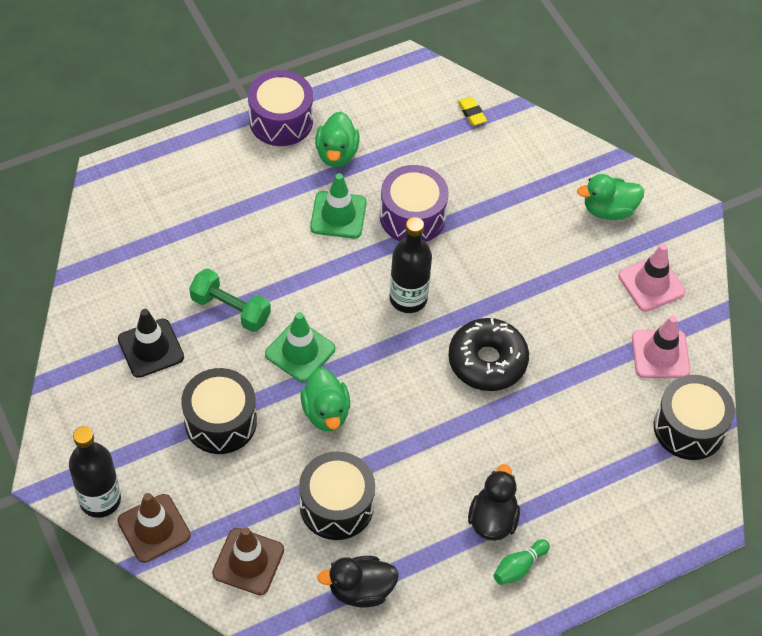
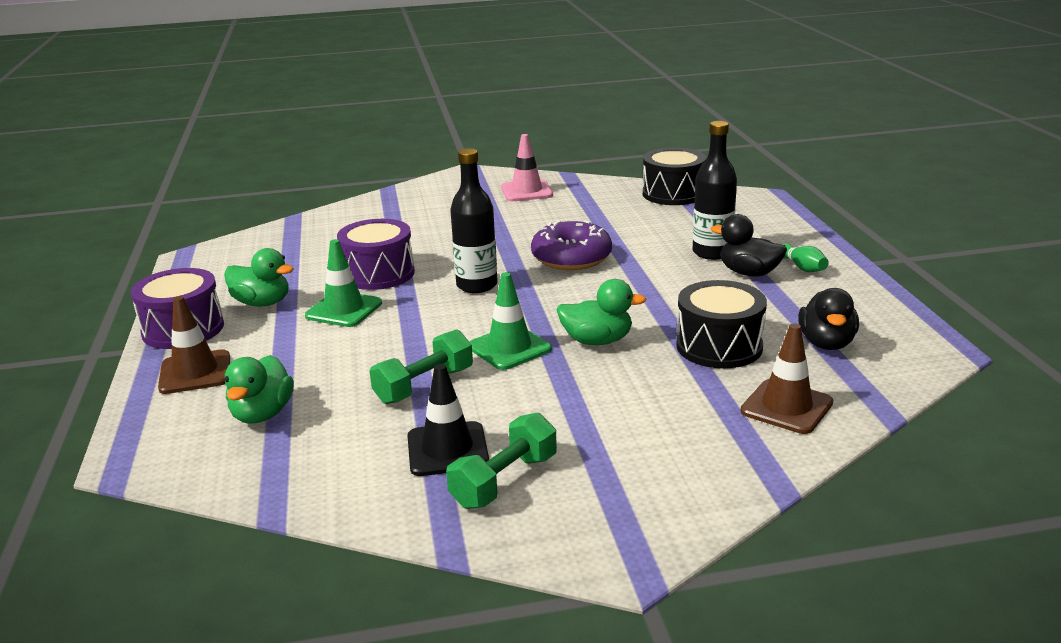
camera: 70 degrees left, 30 degrees down
black bottle [69,426,121,518] -> black bottle moved to [692,121,737,260]
brown traffic cone [117,493,191,563] -> brown traffic cone moved to [158,296,230,394]
black drum [181,368,257,454] -> none
black donut [448,318,529,391] -> purple donut [531,220,612,270]
yellow eraser [458,97,487,126] -> none
green duck [577,174,644,220] -> green duck moved to [225,355,294,424]
pink traffic cone [632,316,690,378] -> none
none -> green dumbbell [446,412,557,509]

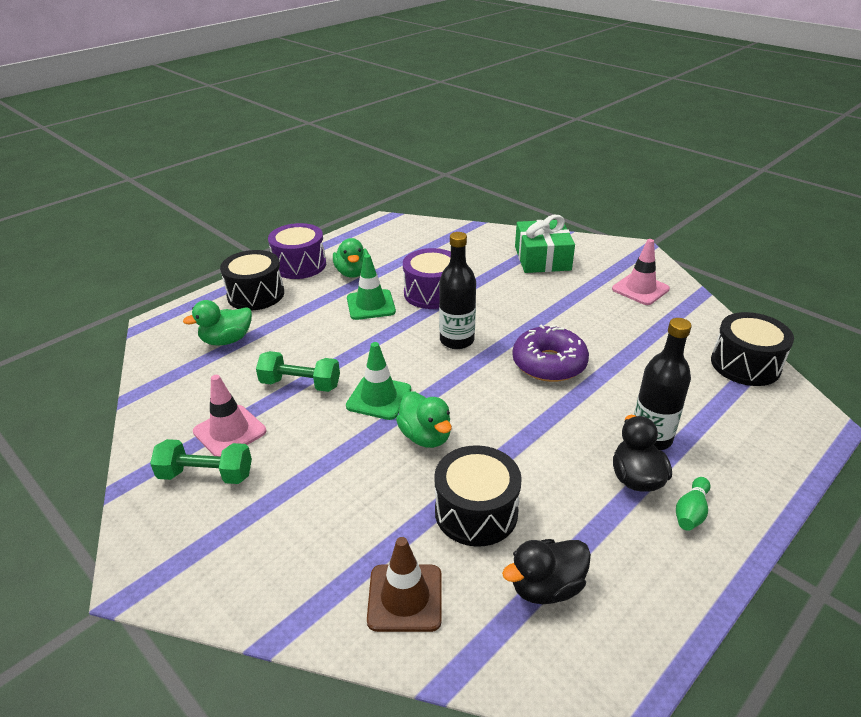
camera: 55 degrees right, 10 degrees up
brown traffic cone [158,296,230,394] -> black drum [220,250,284,311]
black traffic cone [407,364,489,476] -> pink traffic cone [193,375,266,457]
none -> green gift [515,215,575,273]

